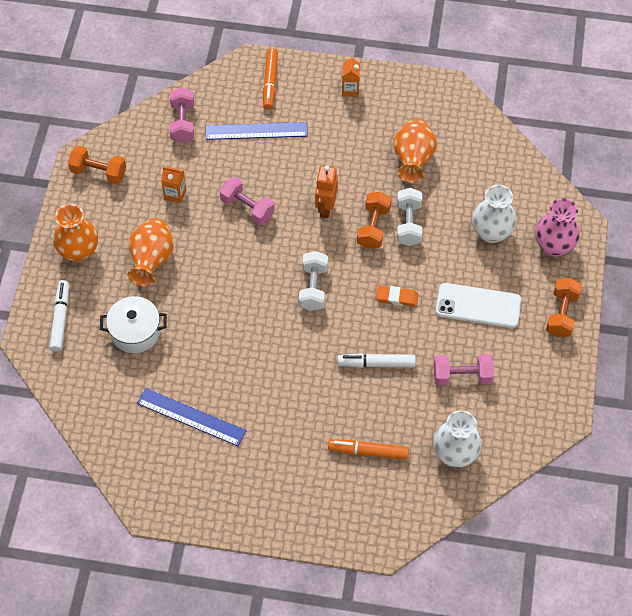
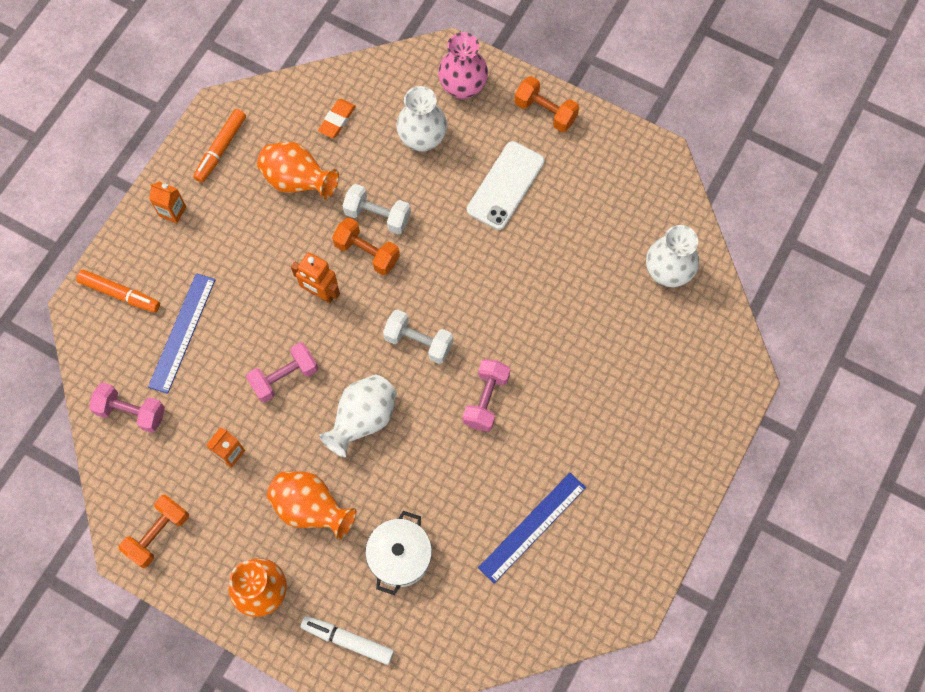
camera: 70 degrees left, 10 degrees up
orange marker [328,439,409,460] -> orange marker moved to [193,109,246,183]
white marker [338,353,416,368] -> none
orange eraser [376,285,419,307] -> orange eraser moved to [318,99,356,138]
pink dumbbell [434,354,494,386] -> pink dumbbell moved to [463,359,510,432]
none -> white vase [319,375,397,457]

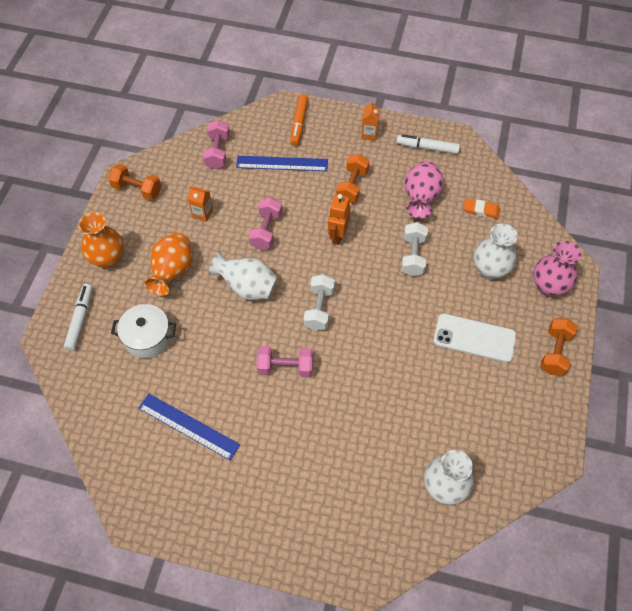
camera: 75 degrees right, 10 degrees down
orange marker [193,109,246,183] -> white marker [396,134,460,154]
pink dumbbell [246,343,318,403] -> pink dumbbell turned 60 degrees clockwise [249,198,282,250]
orange vase [257,142,339,200] -> pink vase [404,161,444,219]
orange dumbbell [332,217,400,275] -> orange dumbbell moved to [336,154,370,203]

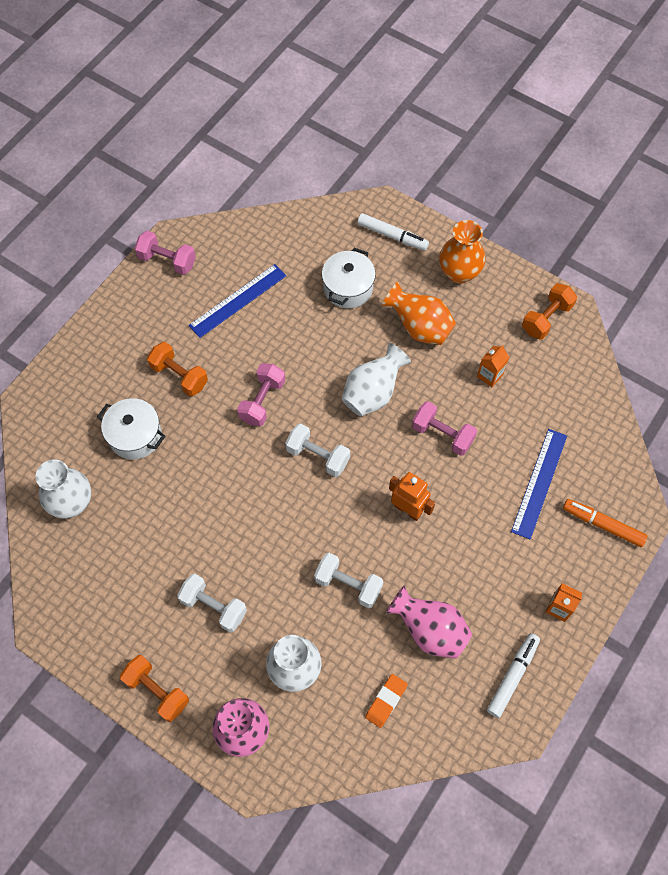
camera: 110 degrees right, 5 degrees up
pink dumbbell [203,120,230,169] -> pink dumbbell moved to [134,231,196,275]
orange dumbbell [336,154,370,203] -> orange dumbbell moved to [147,342,208,396]
white phone [433,313,517,363] -> white dumbbell [177,574,247,632]
none -> white pot [97,398,166,459]

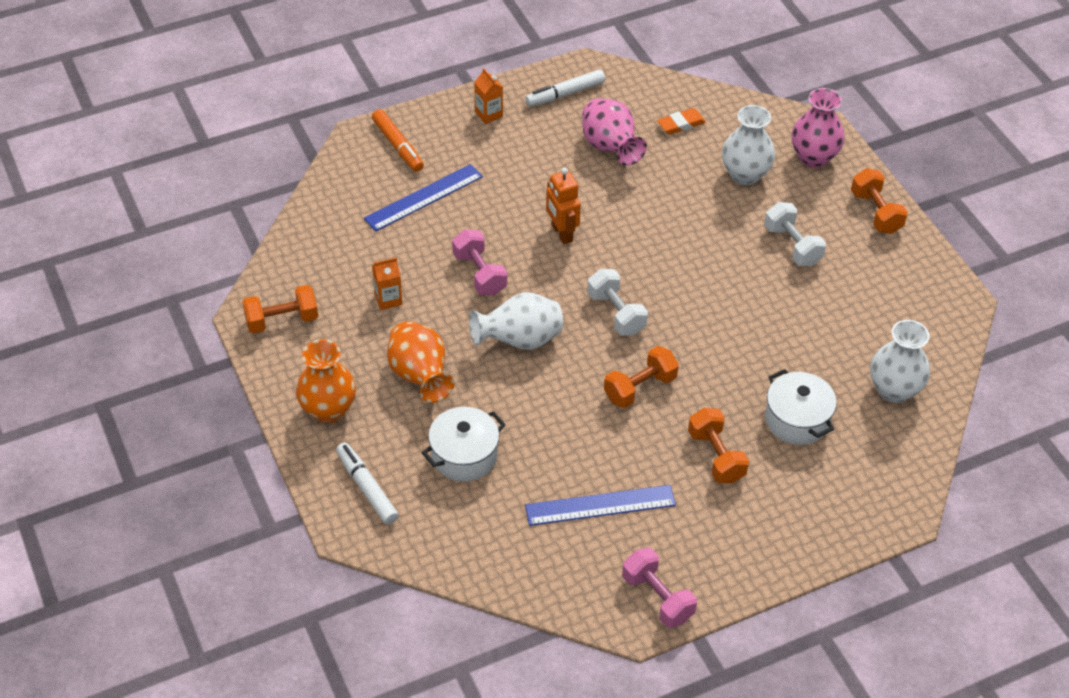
camera: 150 degrees left, 15 degrees down
pink dumbbell [237,363,286,426] -> orange dumbbell [604,346,679,408]
white dumbbell [314,553,383,608] -> none

